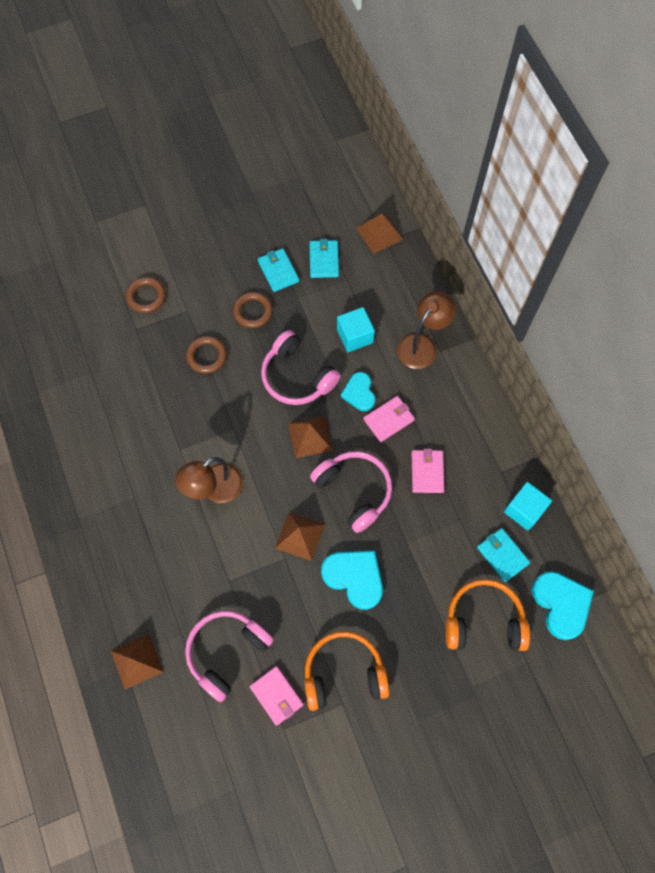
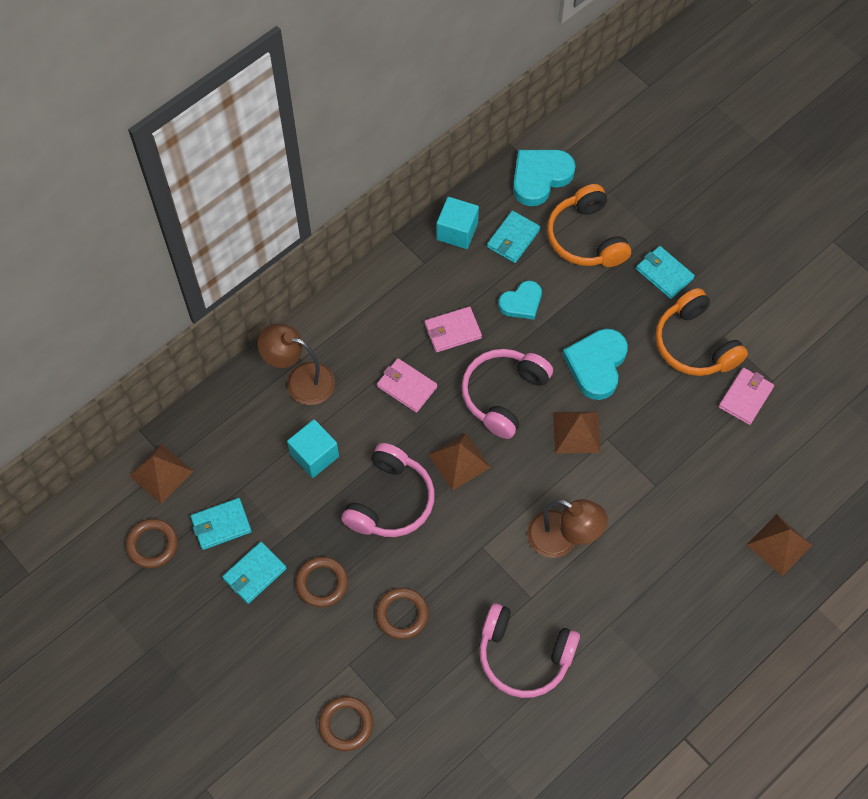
camera: 110 degrees left, 5 degrees down
pink headphones [185,611,274,702] -> pink headphones moved to [479,603,580,698]
turquoise heart [341,372,375,411] -> turquoise heart moved to [499,281,542,320]
none -> brown ring [126,519,178,568]
none -> turquoise wallet [636,246,695,299]

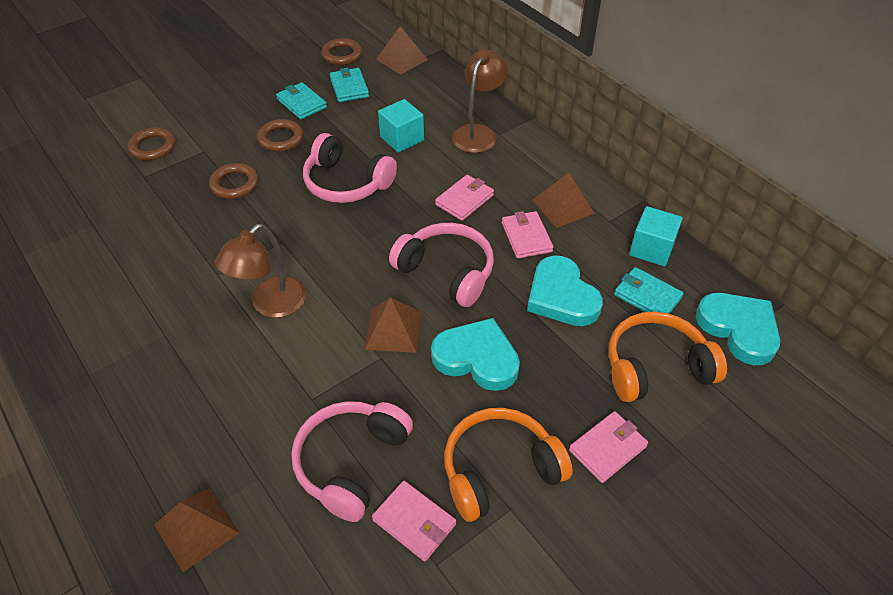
camera: 95 degrees right, 15 degrees down
brown pyramid [428,433,491,490] -> brown pyramid moved to [533,173,594,228]
pink headphones [479,603,580,698] -> pink headphones moved to [291,401,413,522]
turquoise heart [499,281,542,320] -> turquoise heart [527,255,603,326], size x1.57
turquoise wallet [636,246,695,299] -> pink wallet [569,411,648,483]

